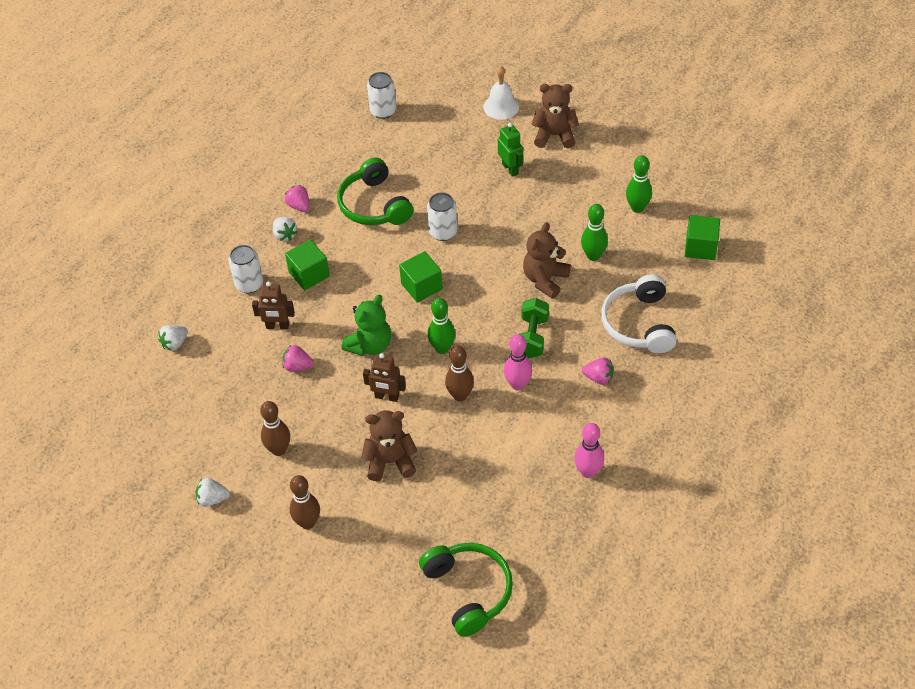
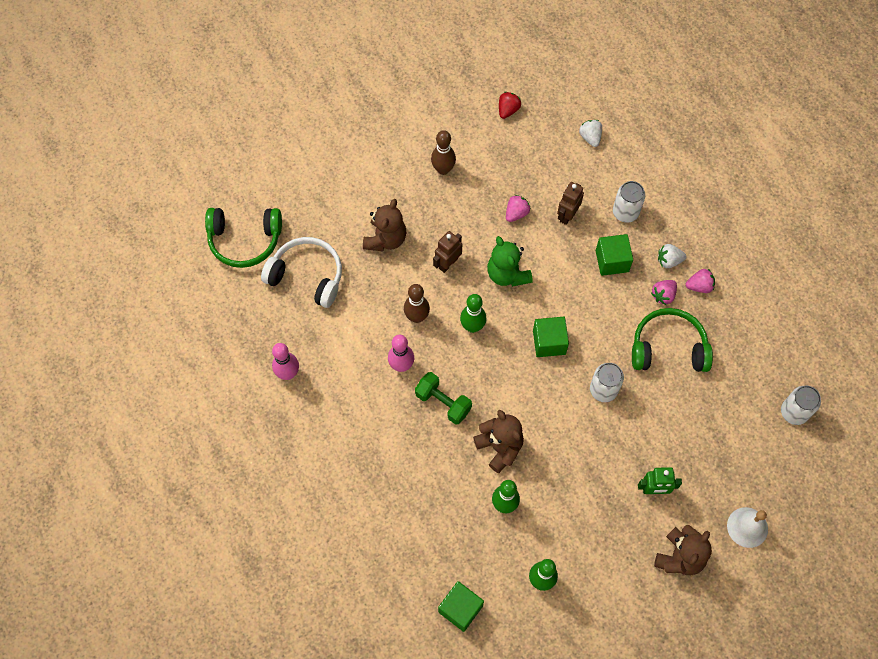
camera: 115 degrees right, 15 degrees up
white strawberry [196,478,230,507] -> none
brown bowling pin [290,475,320,529] -> none
pink strawberry [582,357,614,385] -> pink strawberry moved to [651,280,677,305]
white headphones [601,274,677,353] -> white headphones moved to [261,237,342,308]
none -> red strawberry [499,92,521,119]

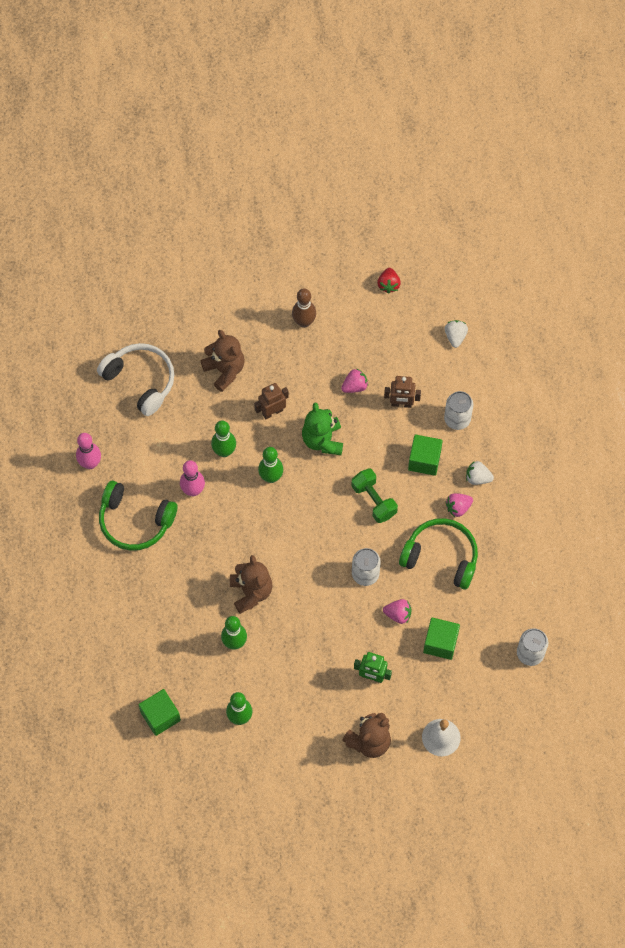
camera: 20 degrees right, 0 degrees up
green headphones [205,208,282,268] -> green headphones moved to [99,481,177,551]
brown teddy bear [363,199,406,251] -> brown teddy bear turned 75 degrees counterclockwise [200,330,245,392]
brown bowling pin [404,284,430,323] -> green bowling pin [211,420,236,457]
green dumbbell [415,372,472,425] -> green dumbbell moved to [351,468,398,523]
red strawberry [499,92,521,119] -> red strawberry turned 135 degrees clockwise [377,268,401,294]
green cube [533,317,569,357] -> green cube moved to [423,617,460,660]
brown robot [557,182,584,225] -> brown robot turned 135 degrees counterclockwise [384,376,421,408]
pink strawberry [686,269,715,293] -> pink strawberry moved to [383,599,411,624]

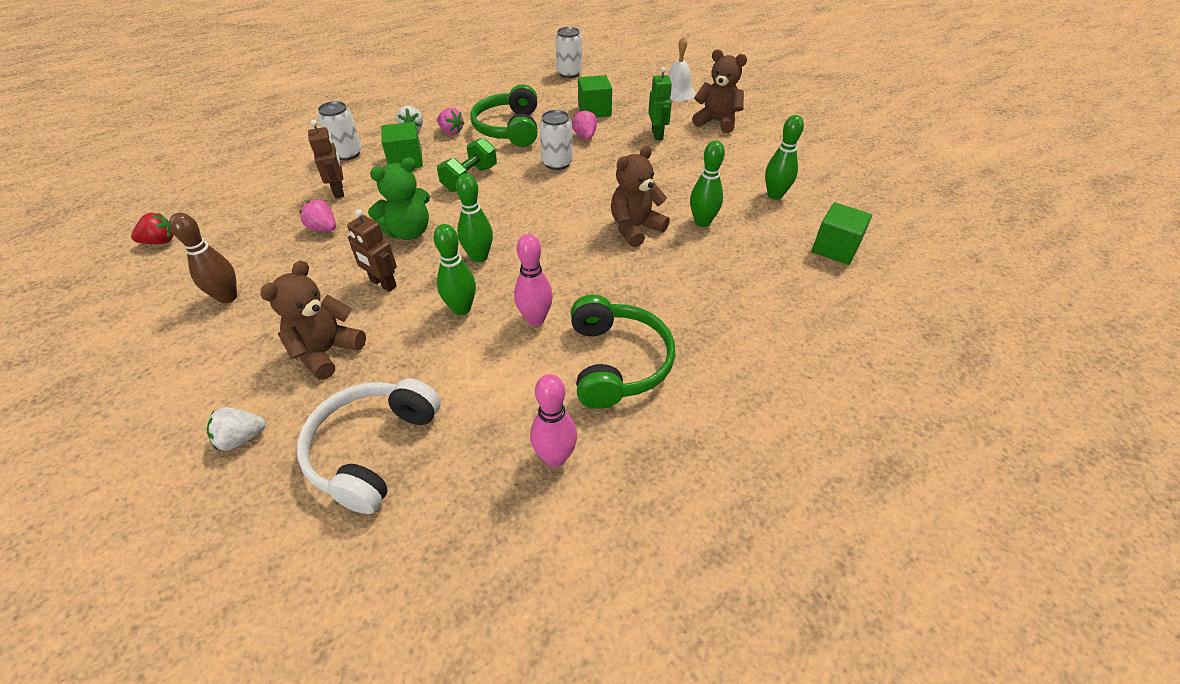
camera: 115 degrees left, 20 degrees down
white strawberry [445,320,468,348] -> white strawberry moved to [207,407,266,451]

